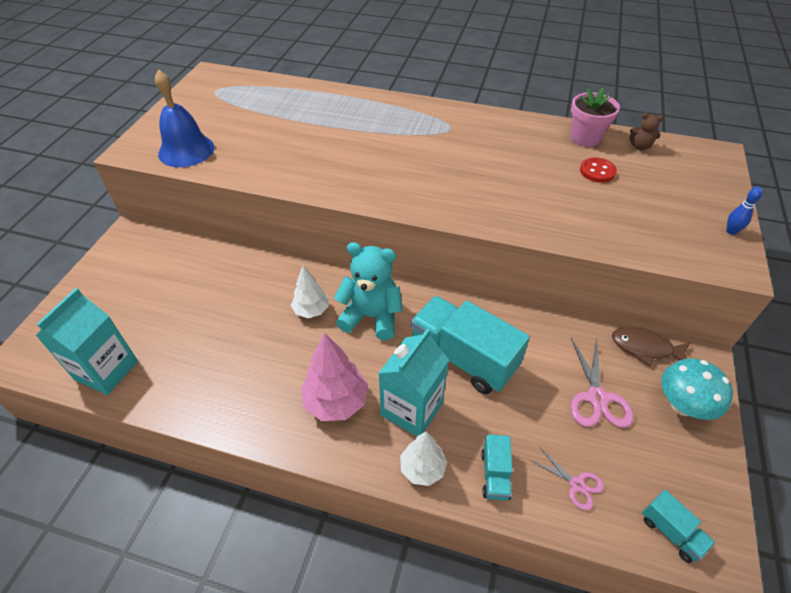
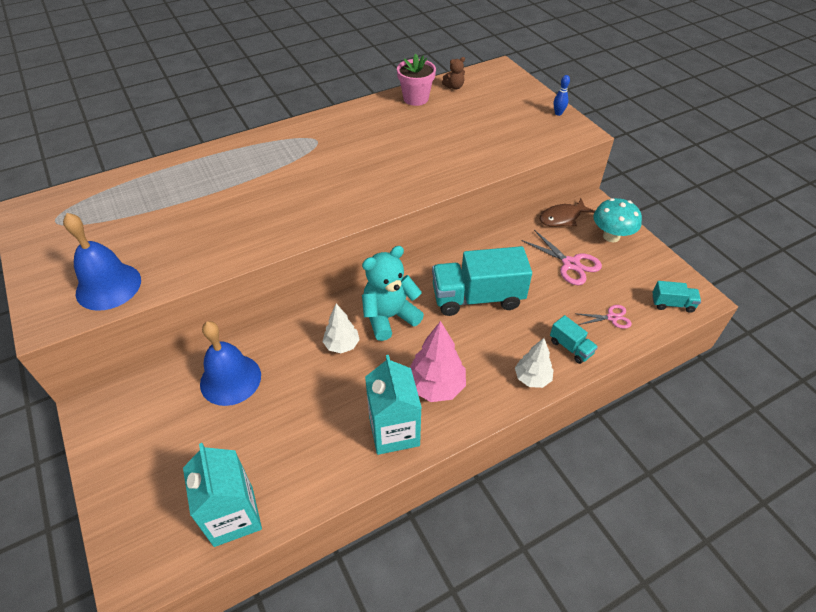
camera: 45 degrees left, 0 degrees up
turquoise carton [378,328,449,436] -> turquoise carton moved to [365,355,422,455]
red button [580,157,617,183] -> none
none -> blue bell [200,321,261,406]

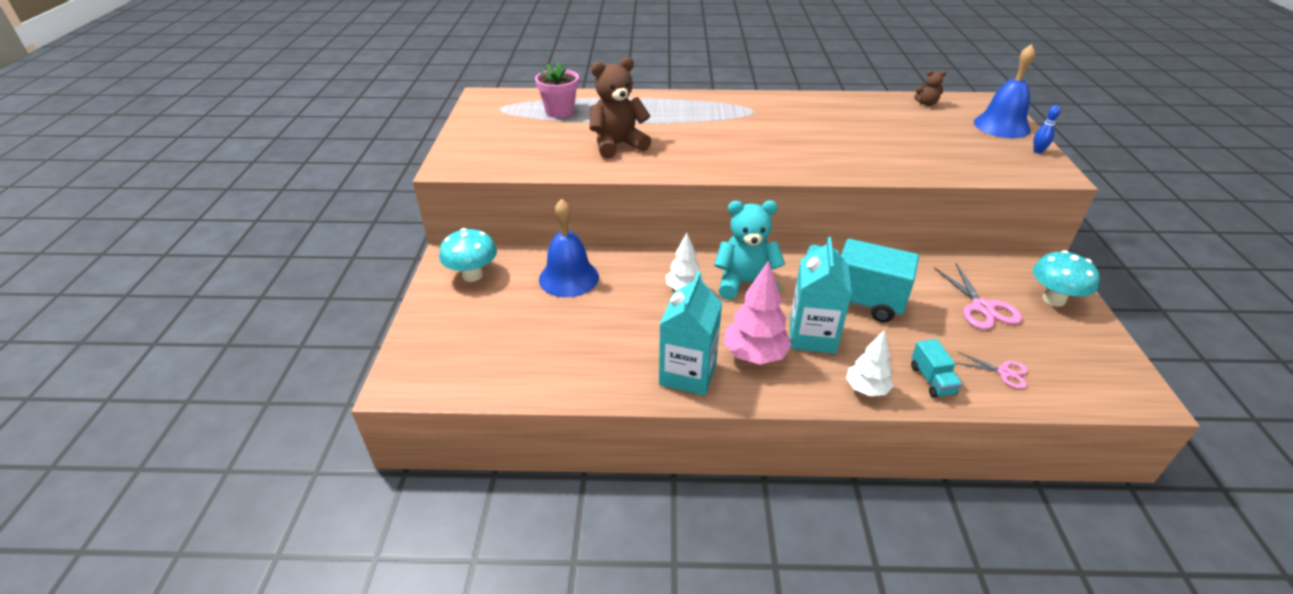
camera: 30 degrees right, 10 degrees down
blue bell [63,213,141,311] -> blue bell moved to [974,44,1035,138]
turquoise carton [183,443,262,547] -> turquoise carton moved to [790,237,852,354]
pink flower pot [397,54,436,106] -> pink flower pot moved to [535,61,579,118]
brown fish [540,199,595,227] -> none
turquoise truck [652,281,701,313] -> none
none -> turquoise mushroom [439,228,497,282]
none -> brown teddy bear [590,57,651,159]

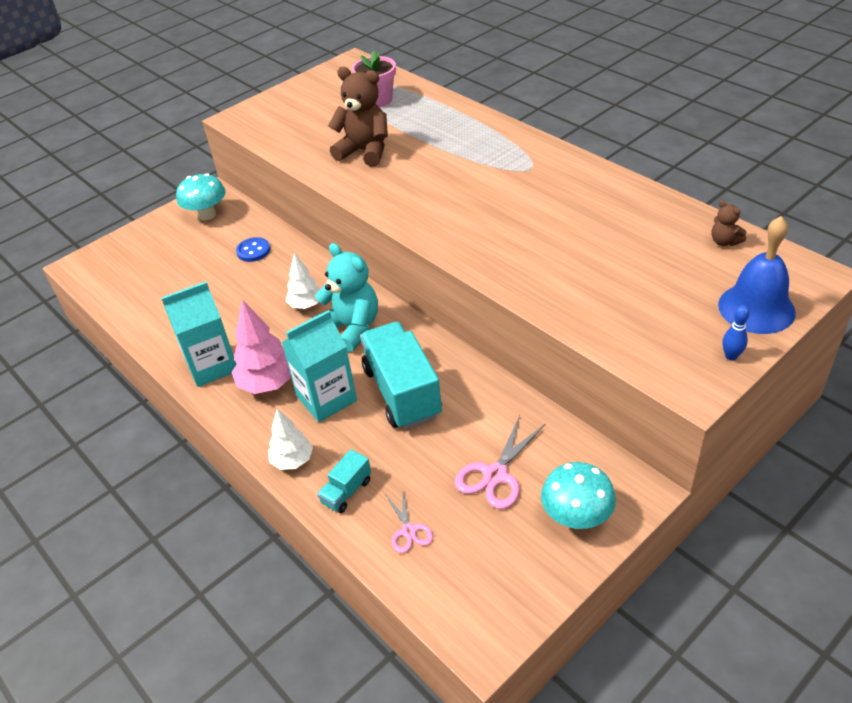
camera: 50 degrees right, 5 degrees up
blue bell [539,199,599,297] -> blue button [236,237,270,262]

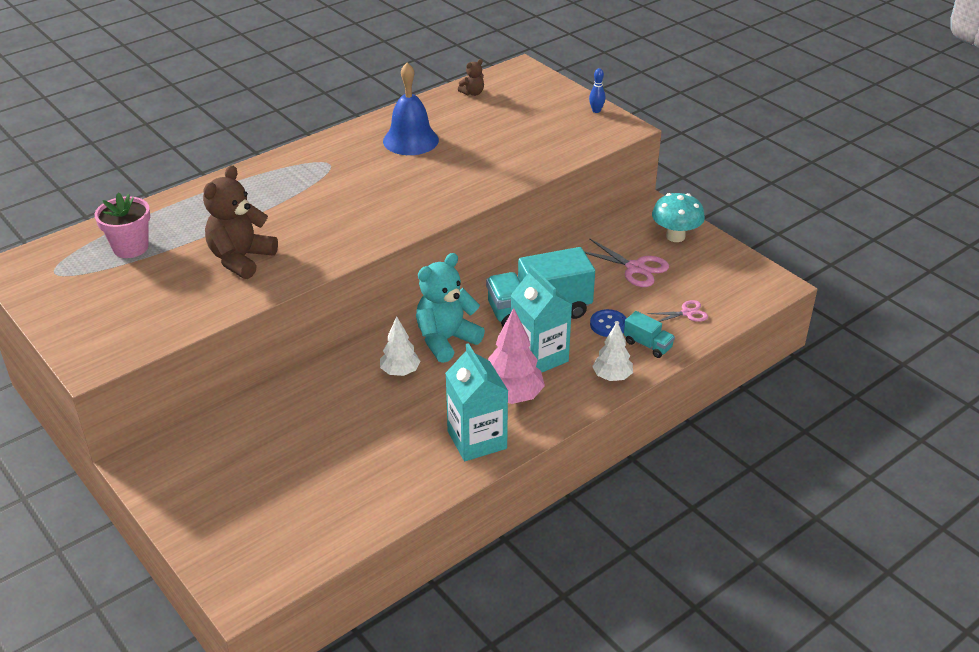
camera: 90 degrees left, 5 degrees down
turquoise mushroom [176,173,226,221] -> none
blue button [236,237,270,262] -> blue button moved to [590,309,627,337]
blue bell [718,216,796,334] -> blue bell moved to [383,63,439,155]

